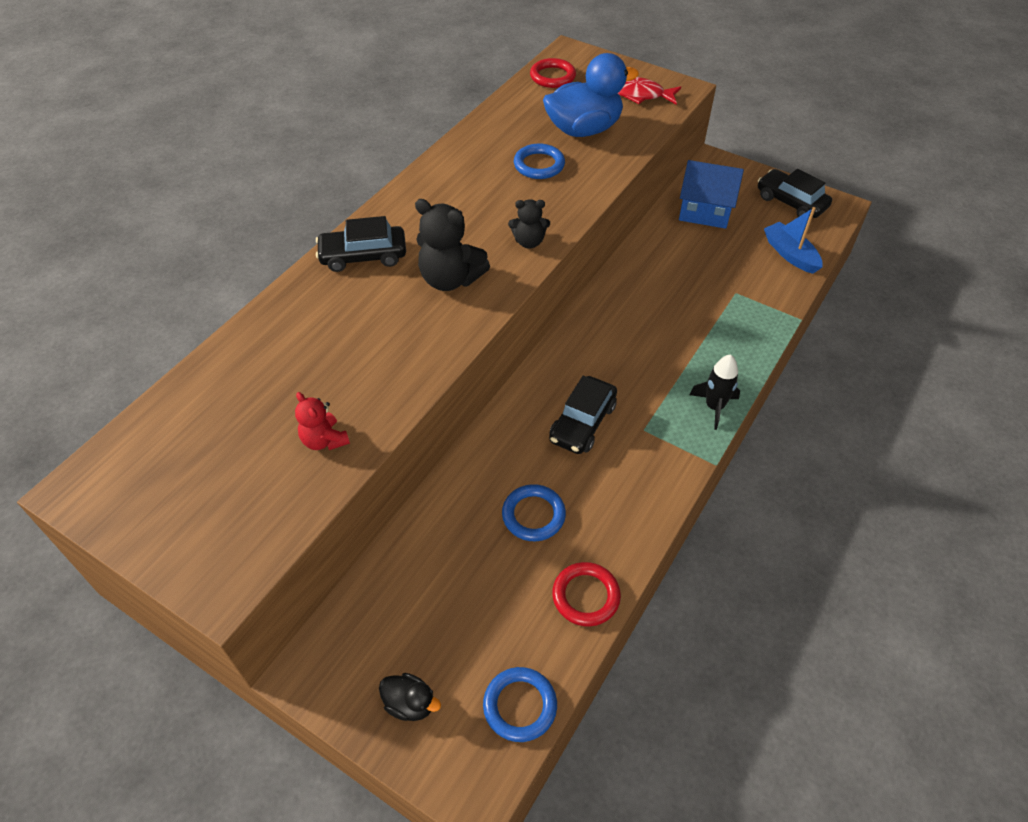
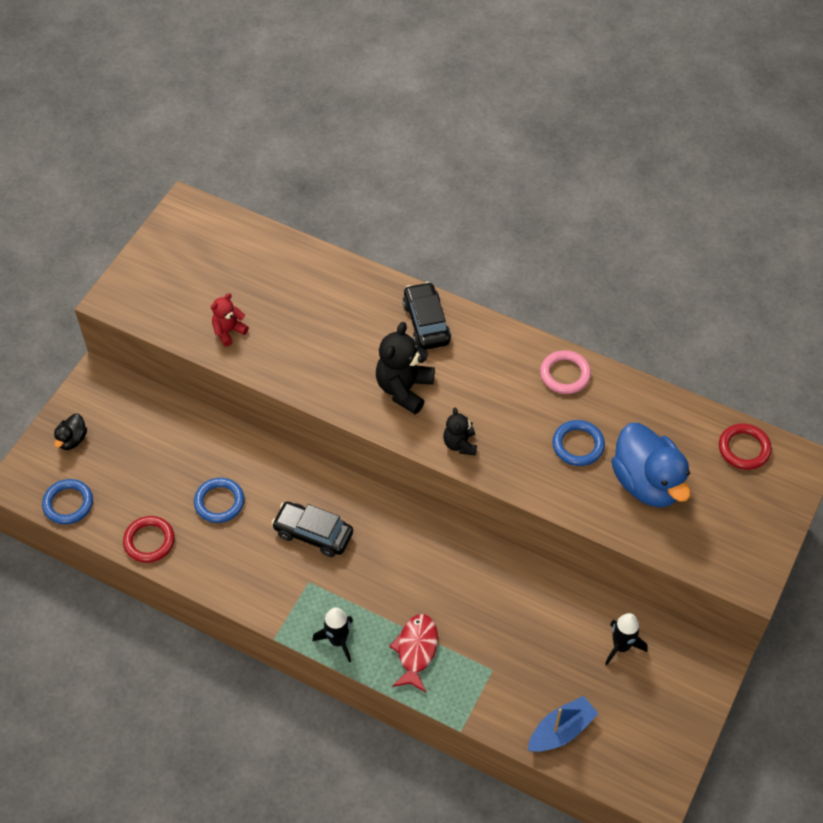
camera: 85 degrees right, 5 degrees up
red fish [618,77,681,105] -> red fish moved to [389,614,438,692]
blue house [679,160,744,229] -> black rocket [605,613,648,666]
black car [758,169,832,218] -> none
none -> pink ring [540,350,591,394]

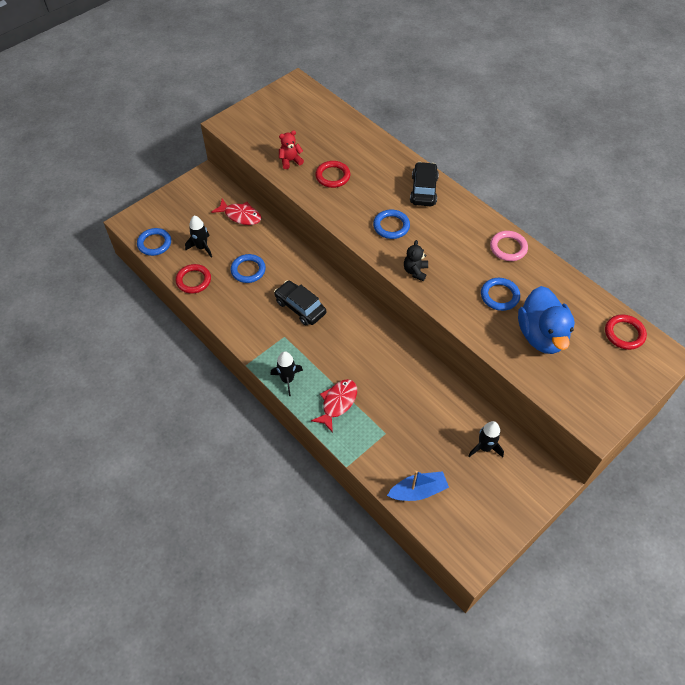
camera: 20 degrees right, 0 degrees up
black duck [54,414,87,450] -> none
black teddy bear [376,322,435,414] -> blue ring [373,210,410,239]
none -> black rocket [185,216,212,258]
none -> red fish [211,199,261,225]
none -> red ring [315,161,350,188]

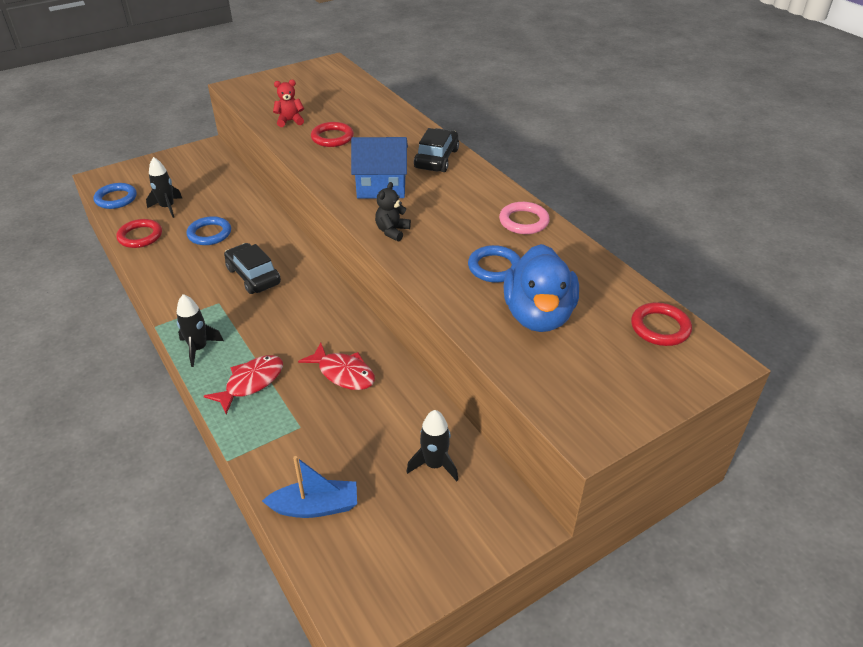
camera: 10 degrees right, 15 degrees down
red fish [211,199,261,225] -> red fish moved to [298,342,375,390]
blue ring [373,210,410,239] -> blue house [351,137,408,199]

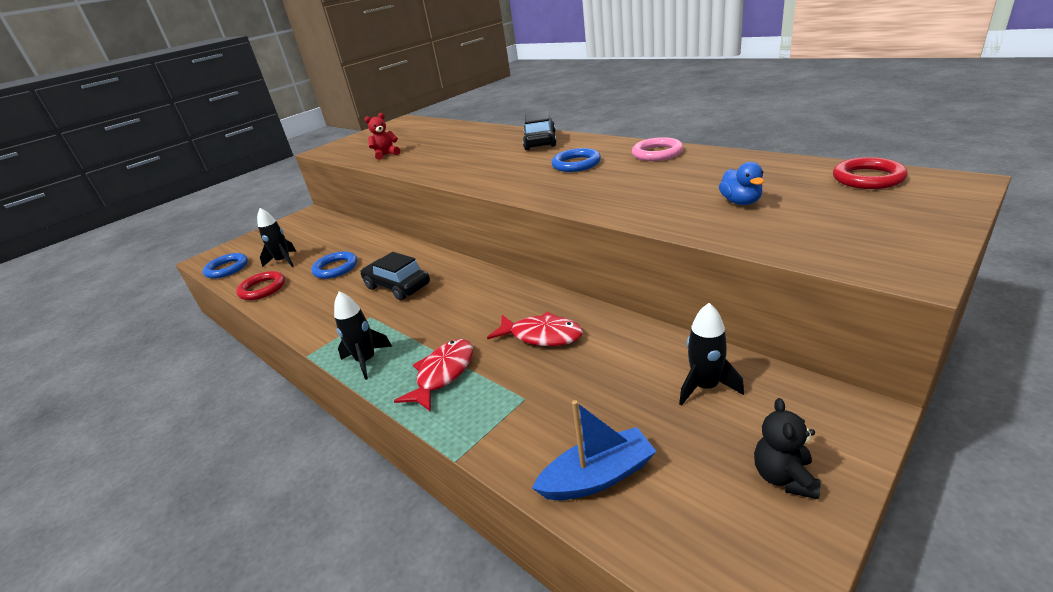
camera: 10 degrees left, 10 degrees down
red ring [311,122,354,147] -> none
blue house [351,137,408,199] -> none
black teddy bear [375,182,411,241] -> black teddy bear moved to [754,398,820,499]
blue ring [468,245,521,283] -> blue ring moved to [552,148,601,172]
blue duck [503,244,579,332] -> blue duck [719,162,764,205], size x0.46

